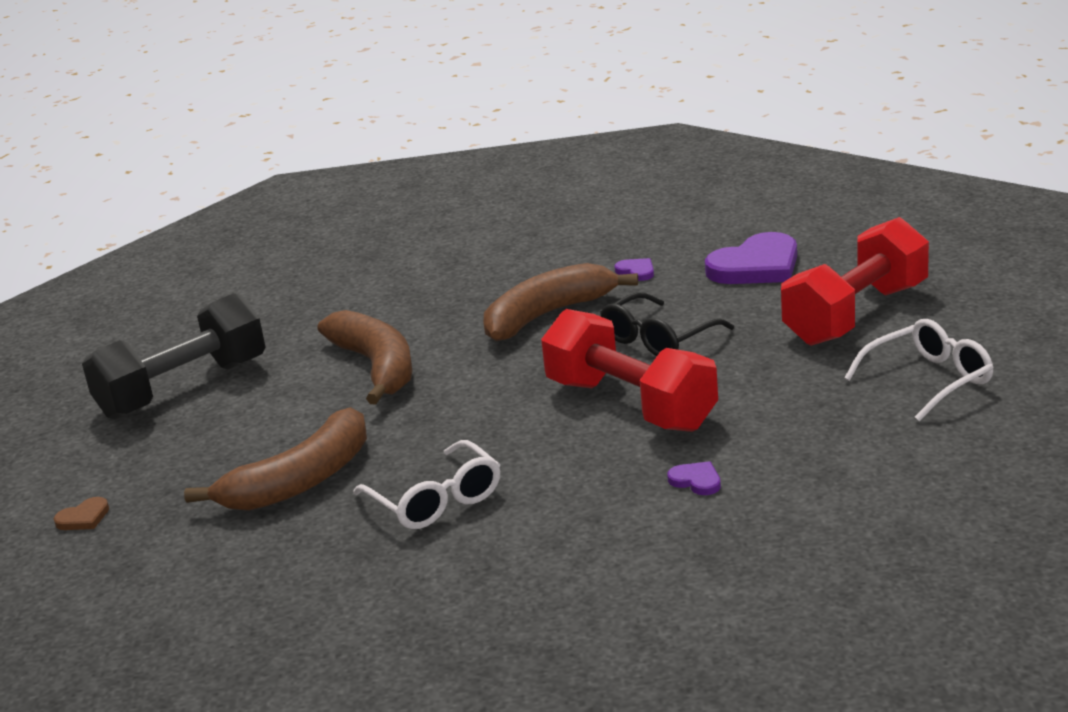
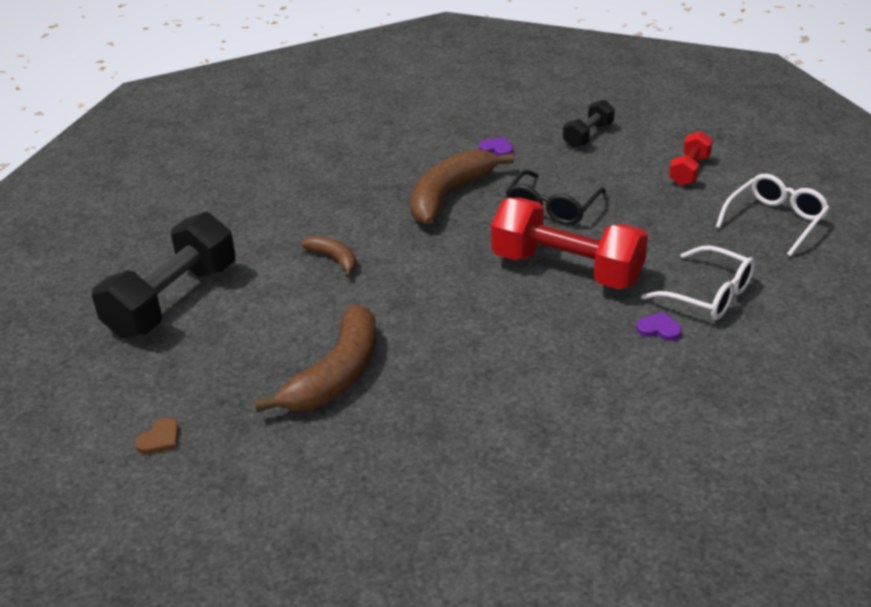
camera: 20 degrees left, 10 degrees up
brown banana [318,310,412,405] -> brown banana [301,236,356,278], size x0.51
white glasses [353,440,500,529] -> white glasses moved to [641,245,755,320]
purple heart [705,232,797,284] -> black dumbbell [563,99,615,148]
red dumbbell [781,217,929,346] -> red dumbbell [669,131,713,186], size x0.50

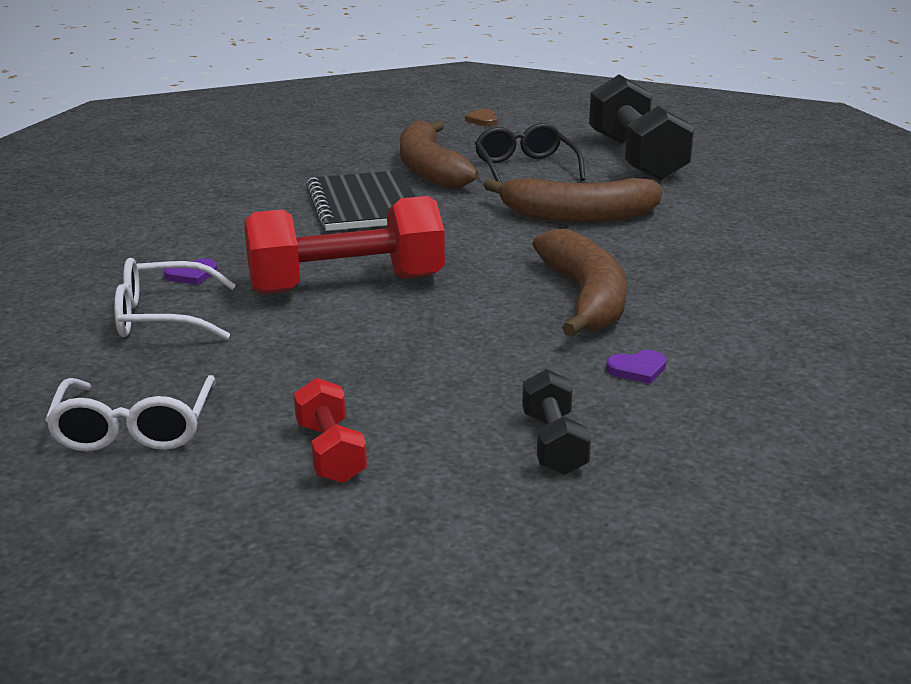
camera: 135 degrees right, 10 degrees down
brown banana [301,236,356,278] -> brown banana [483,178,662,223], size x1.97
black glasses [506,170,606,225] -> black glasses moved to [475,123,586,183]
none -> black notebook [306,170,416,231]

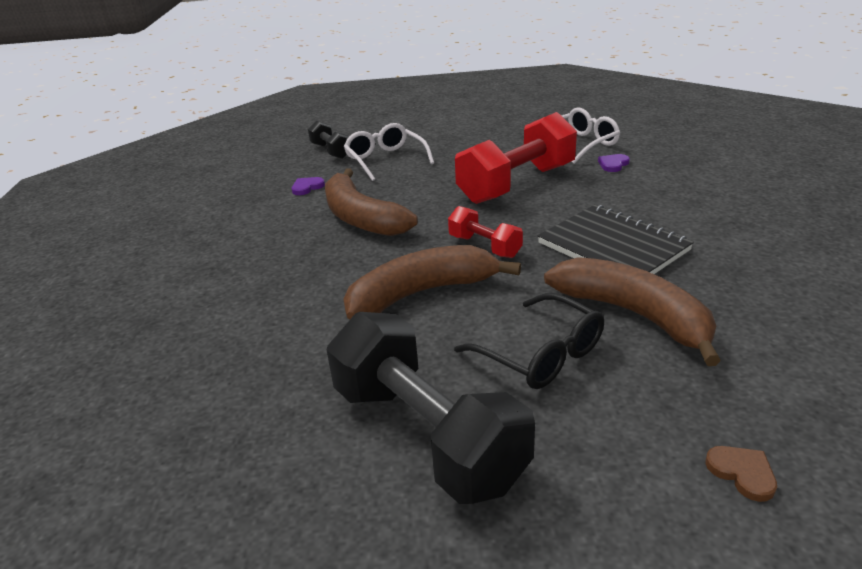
camera: 155 degrees right, 5 degrees up
white glasses [45,375,215,451] -> white glasses moved to [344,123,434,181]
red dumbbell [294,378,367,483] -> red dumbbell moved to [448,206,523,258]

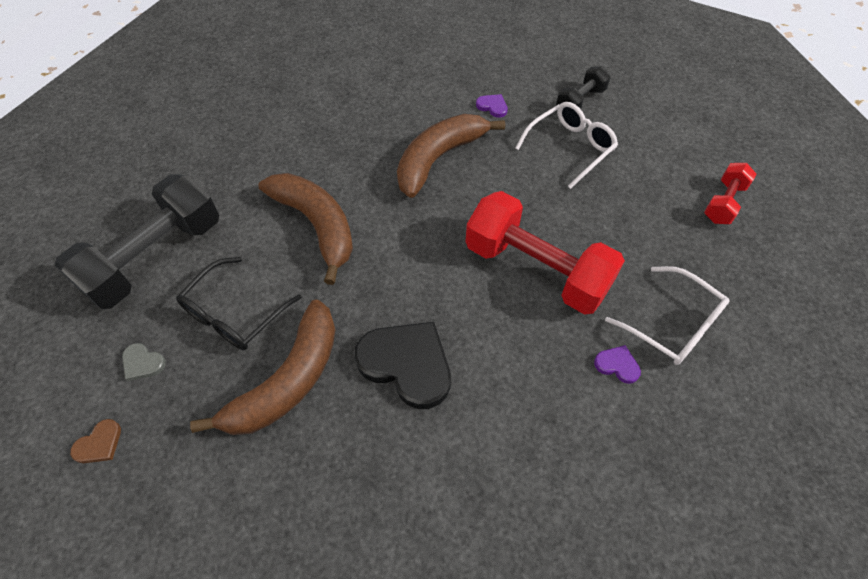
camera: 75 degrees right, 25 degrees up
red dumbbell [448,206,523,258] -> red dumbbell moved to [704,163,756,224]
black notebook [538,205,694,274] -> black heart [354,322,451,409]
none -> grey heart [122,343,166,381]

